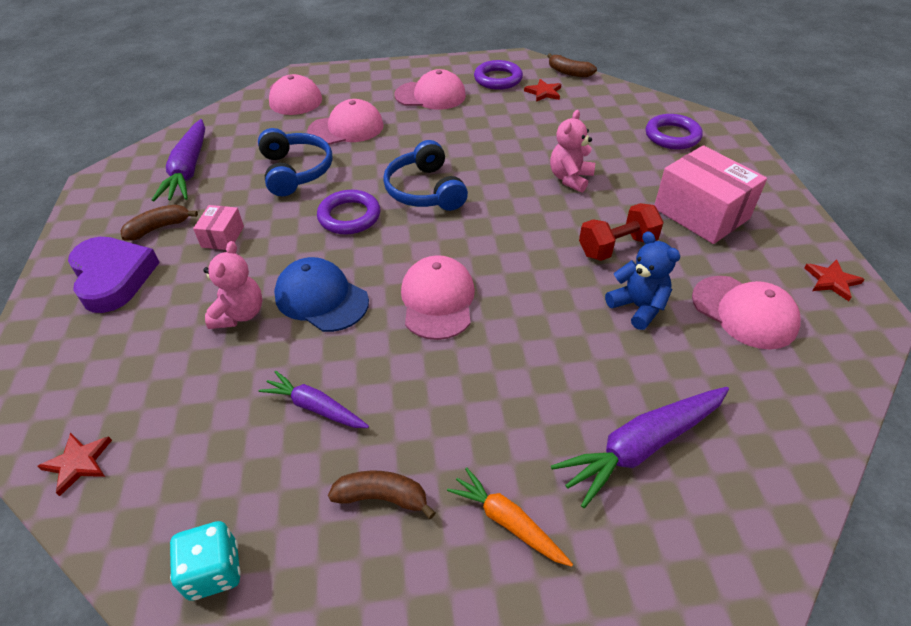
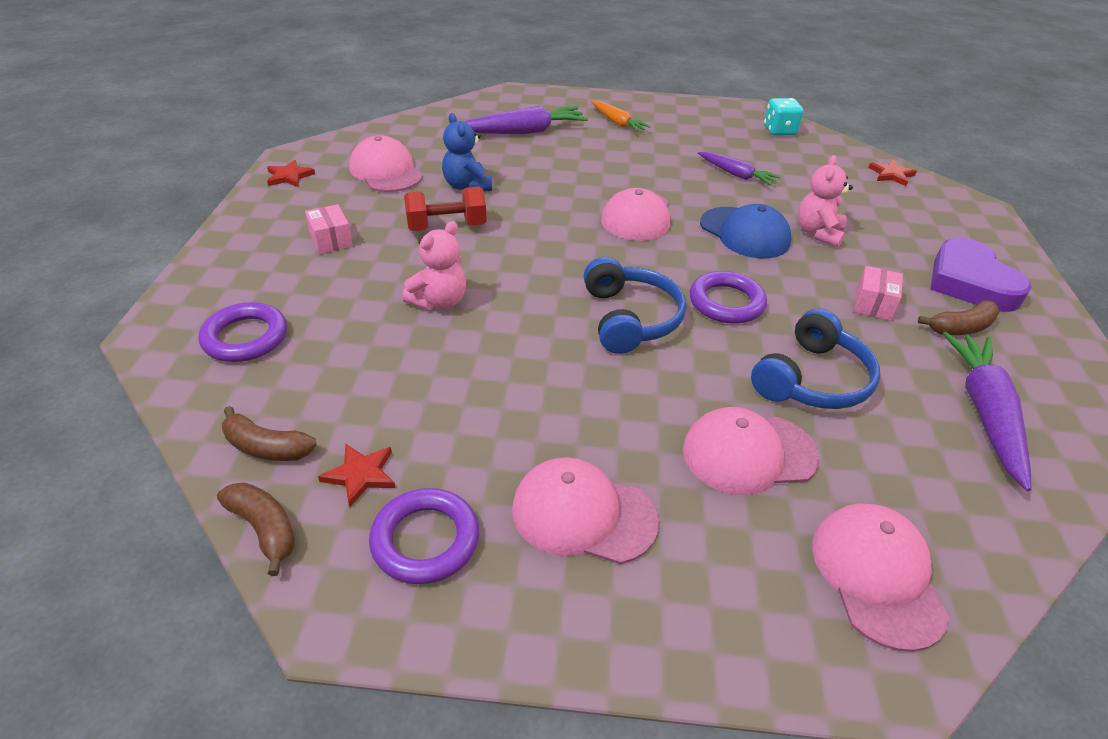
camera: 170 degrees left, 5 degrees down
blue headphones [258,128,333,196] -> blue headphones turned 135 degrees counterclockwise [751,308,880,409]
brown banana [328,470,436,519] -> brown banana moved to [222,406,317,461]
pink box [654,145,767,244] -> pink box [305,204,353,254], size x0.49

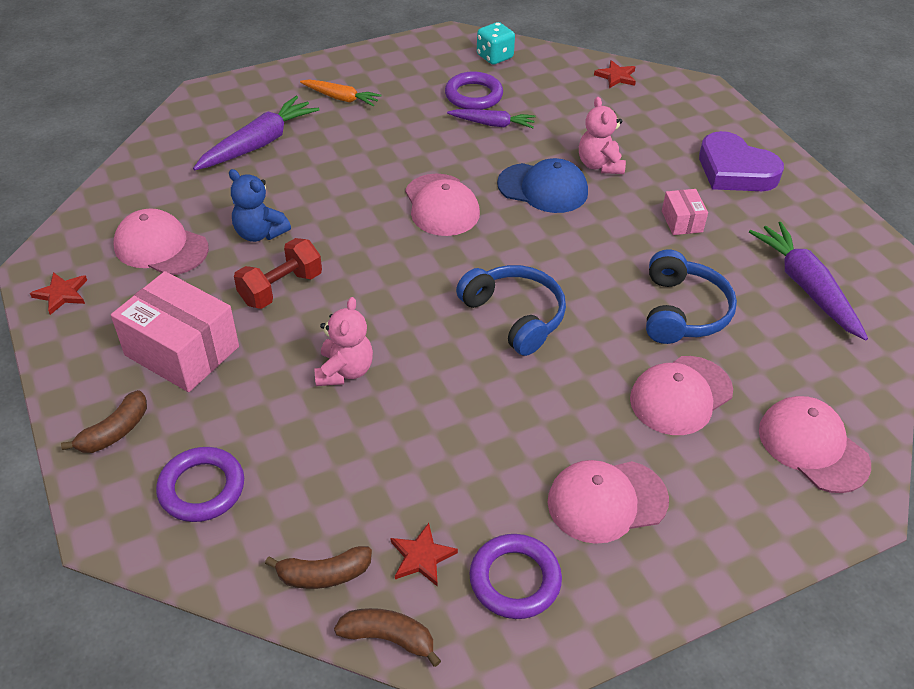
camera: 30 degrees left, 5 degrees up
pink box [305,204,353,254] -> pink box [111,271,239,392], size x2.02
purple ring [690,271,767,324] -> purple ring moved to [445,72,503,110]
brown banana [918,300,1000,335] -> brown banana moved to [61,390,147,453]

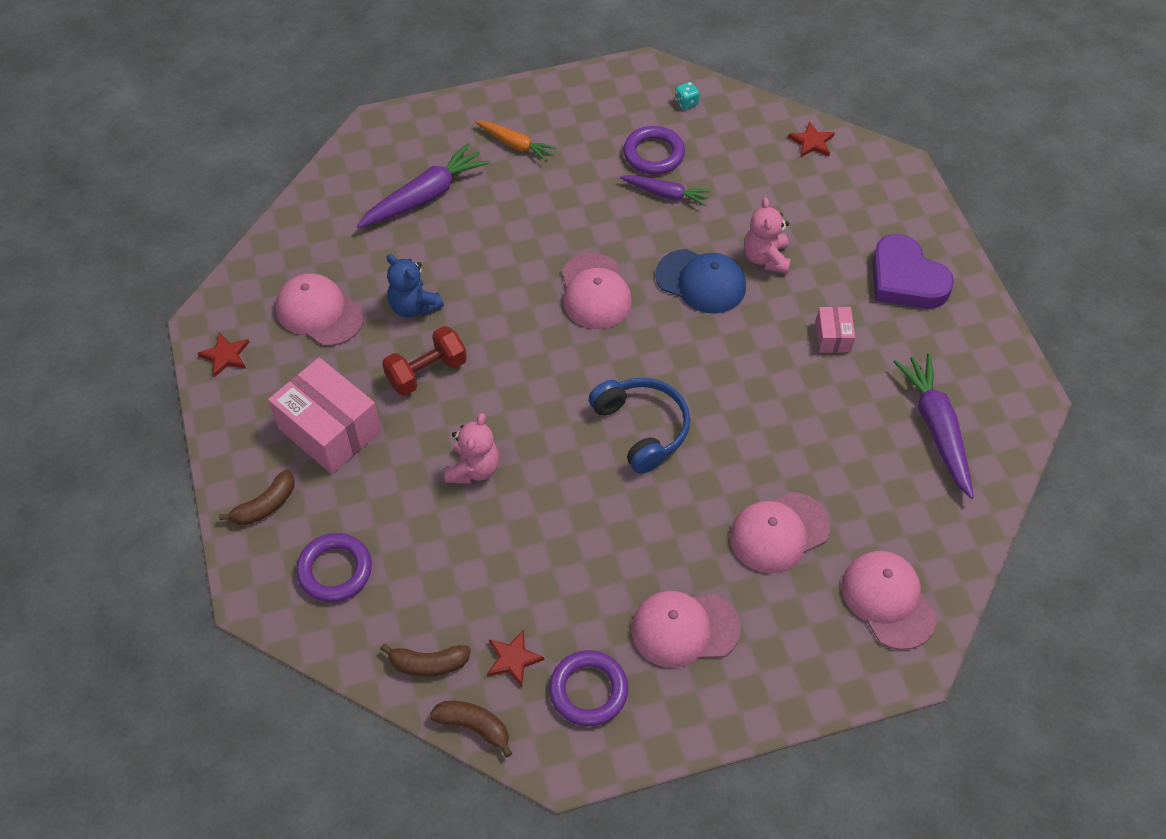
camera: 10 degrees right, 10 degrees up
turquoise dice [477,22,515,65] -> turquoise dice [675,82,700,110], size x0.60
blue headphones [646,250,737,344] -> none

